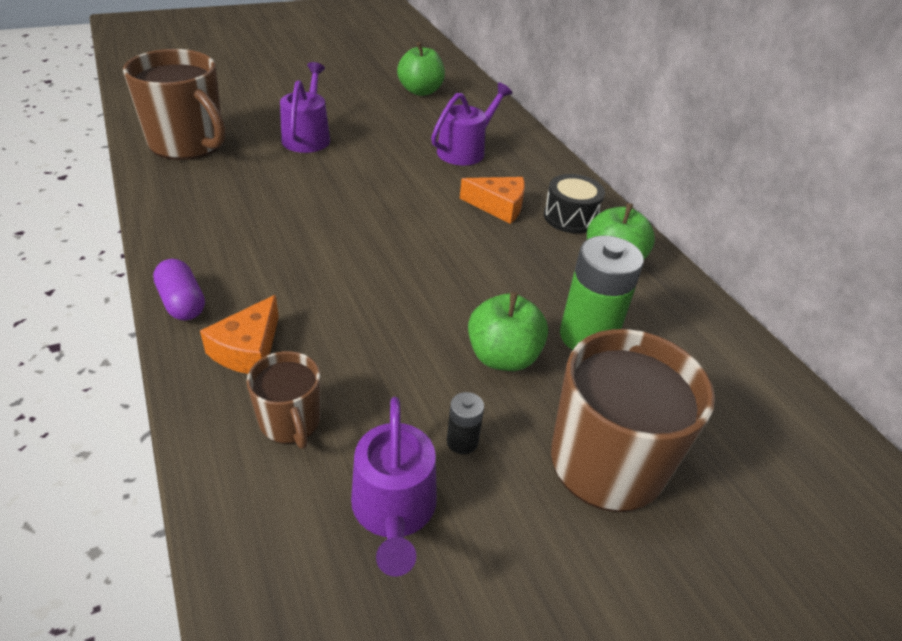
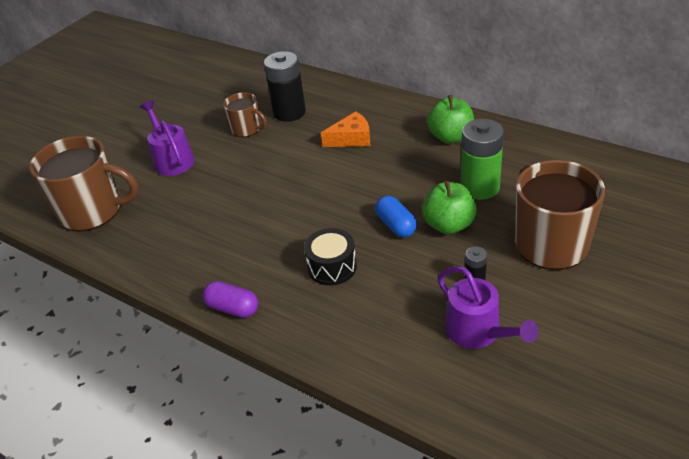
camera: 25 degrees left, 0 degrees up
orange cheese [200,295,279,374] -> none
brown mug [246,351,321,449] -> brown mug moved to [223,92,267,137]
green apple [397,42,445,96] -> none
purple watering can [431,83,512,166] -> black battery [264,51,306,122]
black drum [544,174,605,233] -> black drum moved to [304,228,357,285]
none -> blue capsule [375,196,417,237]

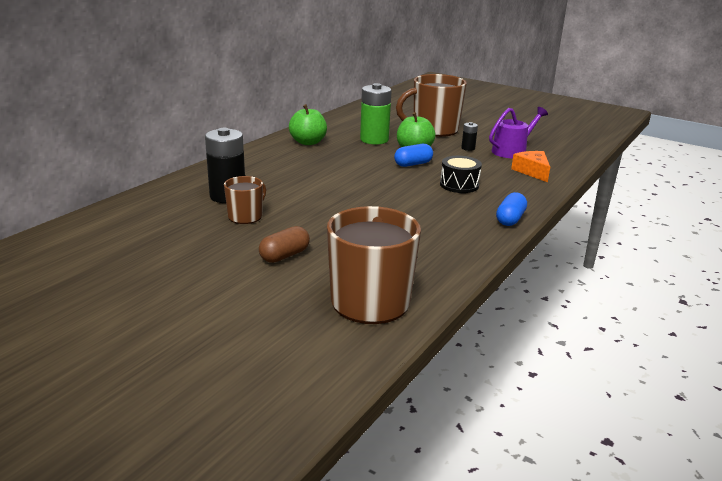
camera: 95 degrees left, 15 degrees down
purple watering can [140,101,194,176] -> brown capsule [259,226,310,263]
purple capsule [203,281,258,318] -> blue capsule [496,192,527,226]
orange cheese [321,111,370,147] -> orange cheese moved to [511,151,550,182]

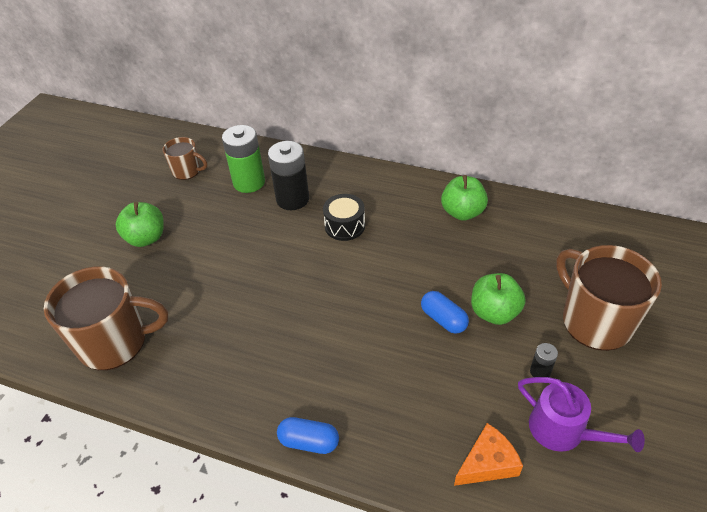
camera: 80 degrees right, 20 degrees up
brown mug [224,176,266,224] -> brown mug moved to [163,137,207,180]
brown capsule [259,226,310,263] -> none
green battery [360,83,392,144] -> green battery moved to [222,125,265,193]
black drum [440,156,482,193] -> black drum moved to [323,194,365,241]
none -> green apple [116,202,164,247]

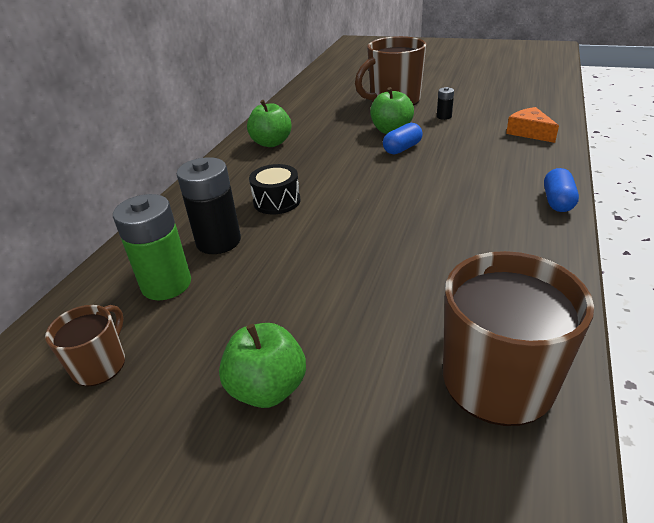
camera: 90 degrees left, 10 degrees down
purple watering can [518,377,645,452] -> none

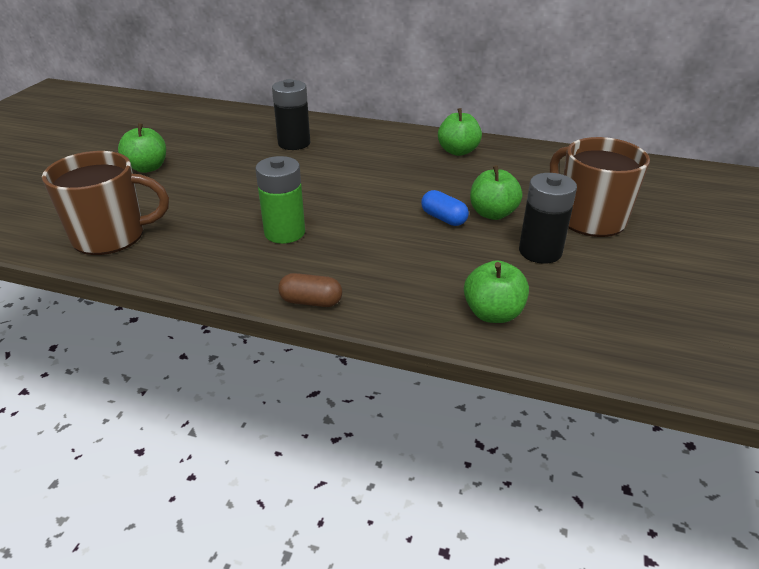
camera: 85 degrees right, 0 degrees up
brown mug [45,305,125,386] -> none
green battery [113,194,191,300] -> green battery moved to [255,156,305,244]
black drum [249,164,301,214] -> none
black battery [437,87,454,120] -> black battery [519,173,577,264], size x2.14
orange cheese [506,107,559,143] -> green apple [464,260,529,323]
blue capsule [544,168,579,212] -> brown capsule [278,273,342,307]

